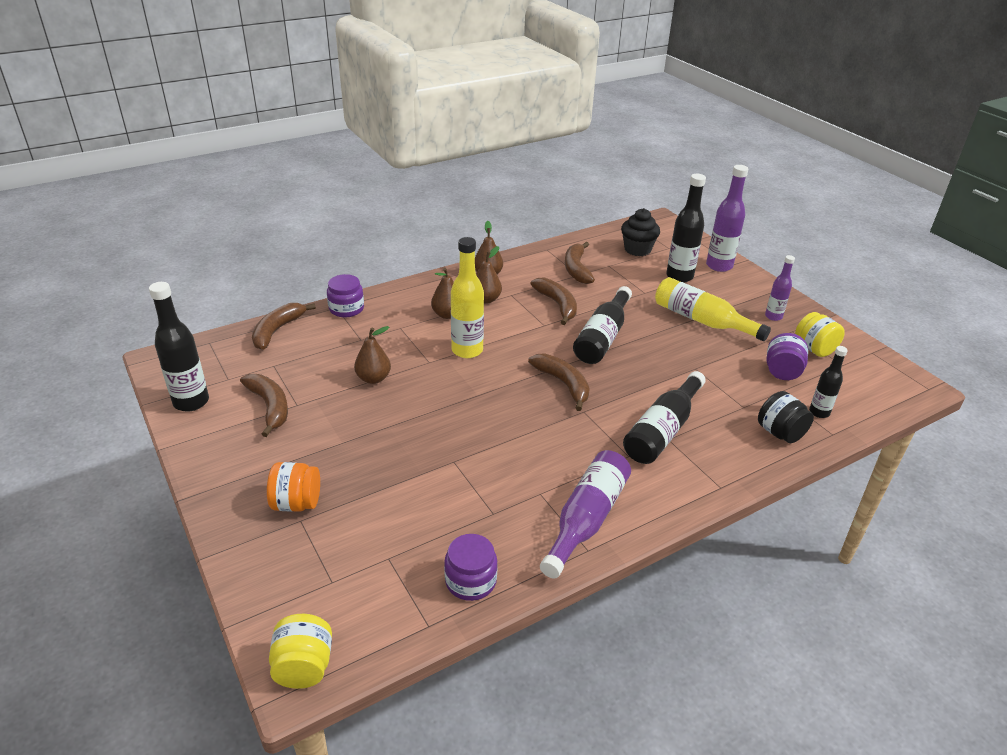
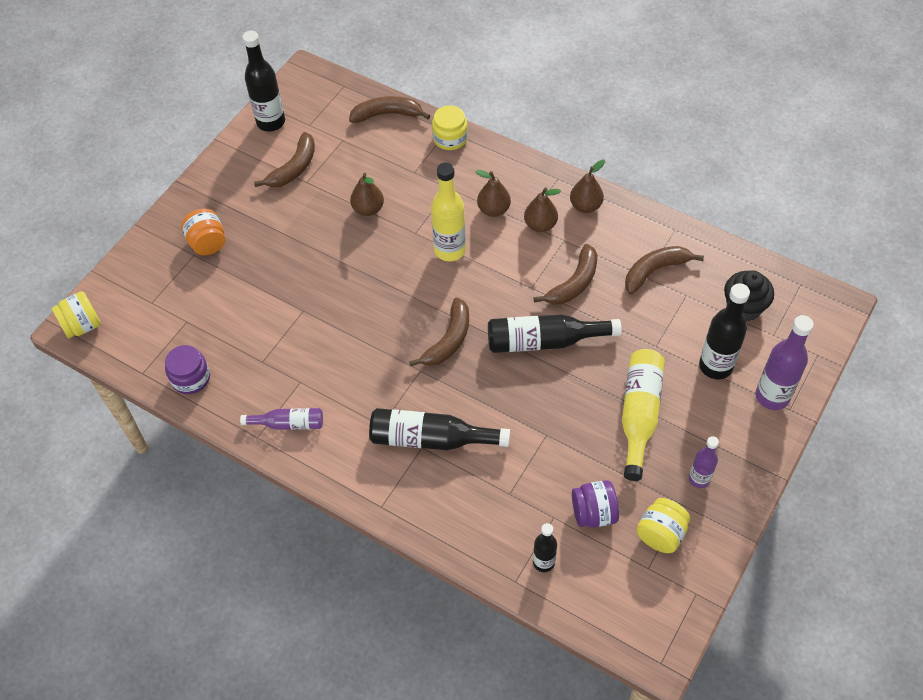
camera: 65 degrees right, 20 degrees up
purple jar [327,274,364,318] -> yellow jar [432,105,468,150]
purple bottle [540,450,631,579] -> purple bottle [240,408,323,430], size x0.59
black jar [758,391,814,443] -> none

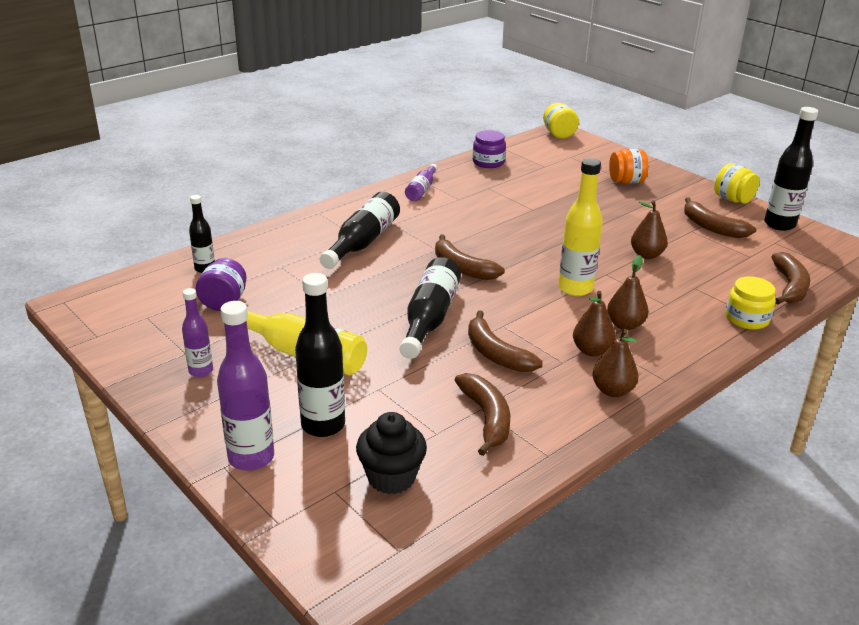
camera: 105 degrees right, 25 degrees down
yellow jar [636,498,690,553] -> yellow jar moved to [714,163,760,204]

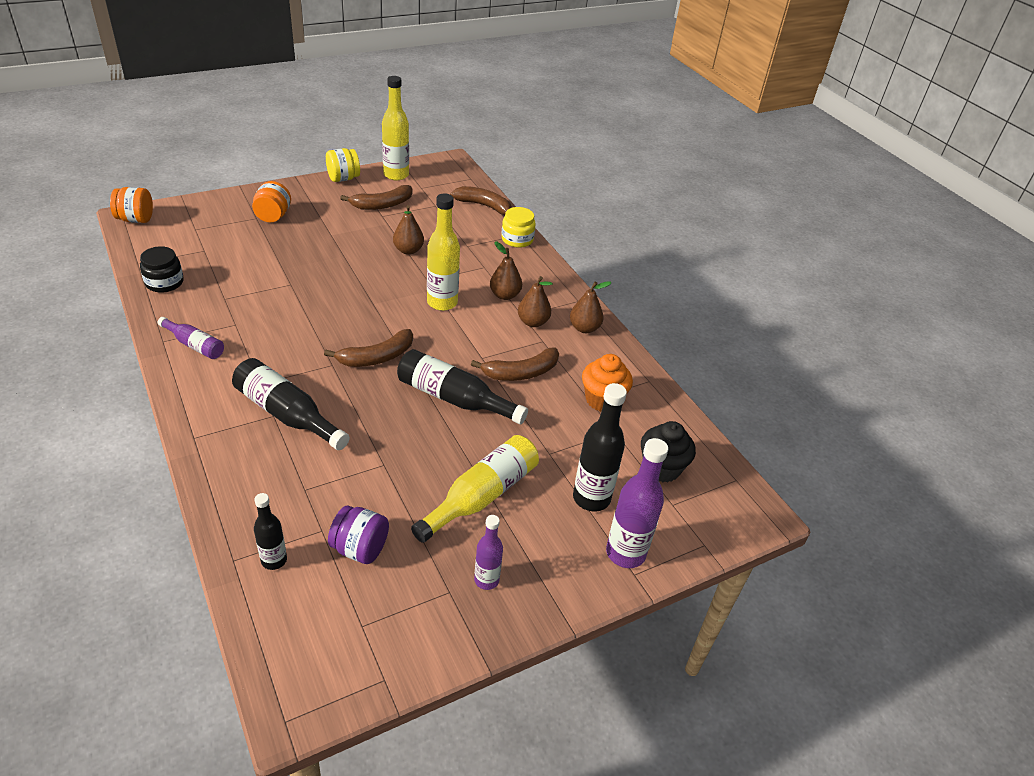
camera: 80 degrees left, 10 degrees up
brown banana [455,373,510,456] -> orange cupcake [582,354,633,412]
purple jar [473,130,506,168] -> black jar [140,246,184,293]
yellow jar [543,103,579,139] -> orange jar [110,187,153,223]
black bottle [764,107,818,231] -> yellow bottle [382,76,409,180]

